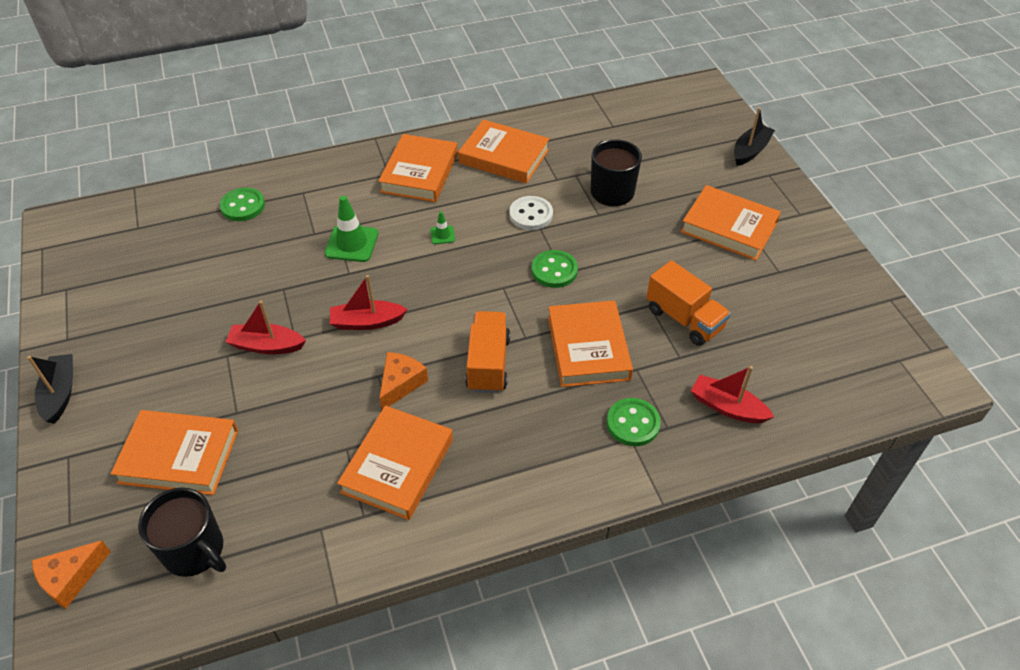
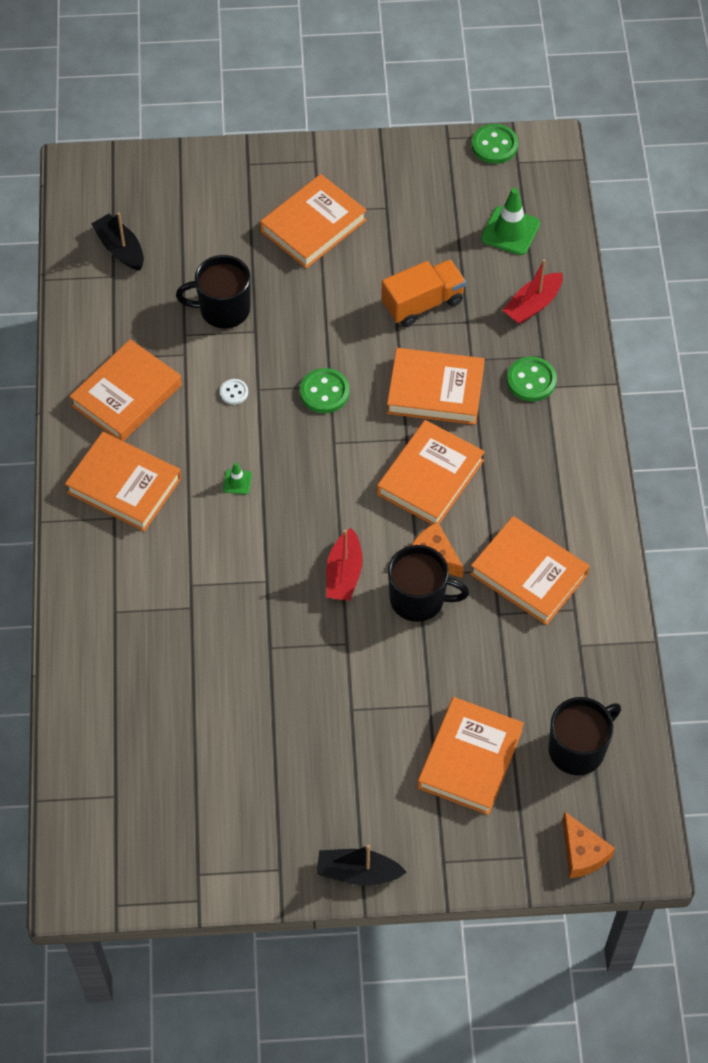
camera: 75 degrees left, 10 degrees up
green button [220,188,265,221] -> green button moved to [472,124,518,164]
red boat [226,301,306,354] -> none
green traffic cone [324,196,378,262] -> green traffic cone moved to [481,188,540,255]
orange truck [465,311,510,393] -> orange book [377,420,485,525]
white button [509,196,553,230] -> white button [220,379,248,405], size x0.57
black boat [734,107,775,166] -> black boat moved to [91,212,144,271]
none -> black mug [388,545,469,622]

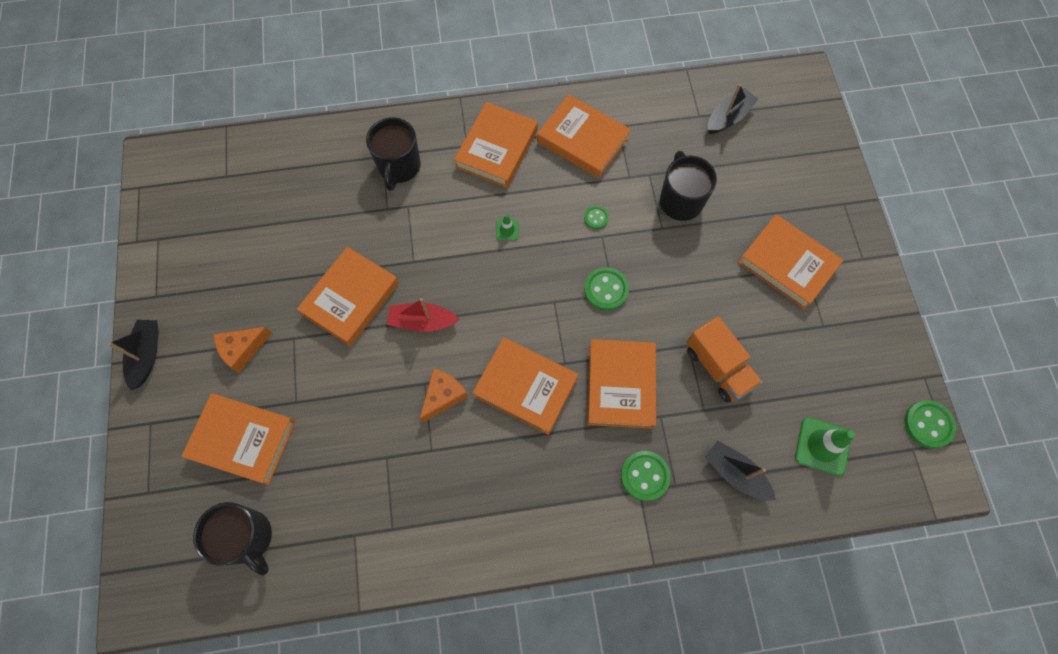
camera: 85 degrees right, 10 degrees up
white button [220,379,248,405] -> green button [584,206,609,229]
black mug [388,545,469,622] -> black mug moved to [366,117,421,191]
orange book [470,516,589,625] -> orange book moved to [297,247,399,346]
red boat [503,259,563,325] -> black boat [705,440,776,500]
orange cheese [562,811,615,878] -> orange cheese moved to [214,327,272,373]

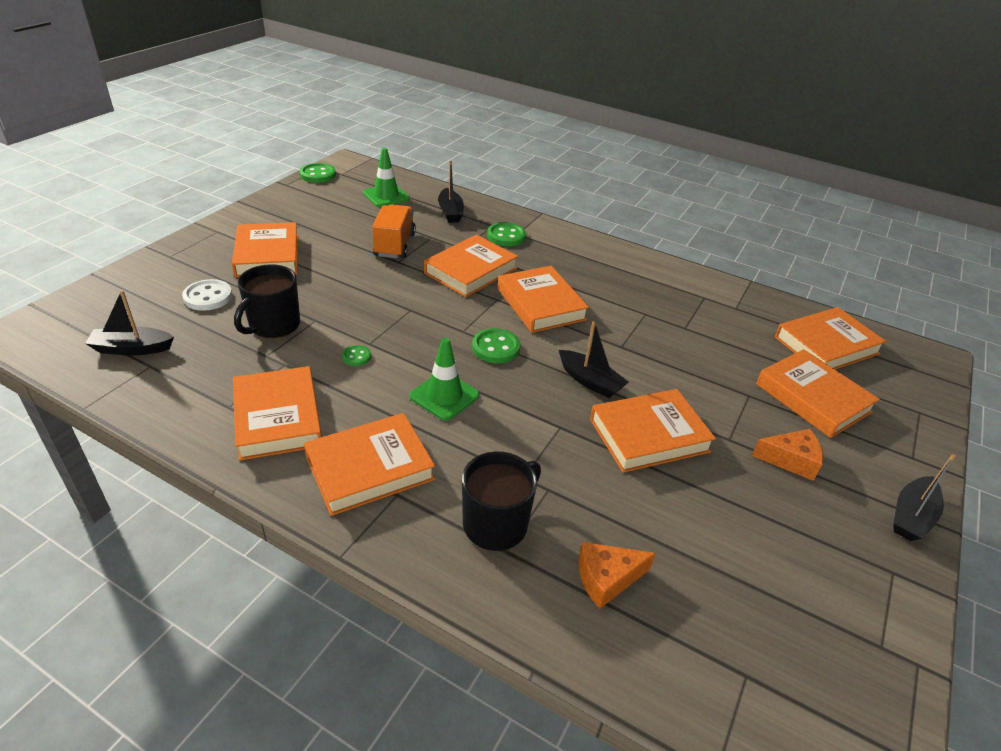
camera: 145 degrees left, 30 degrees down
black mug [193,502,272,576] -> orange book [775,307,887,370]
red boat [387,298,460,332] -> black boat [559,321,629,398]
orange cheese [420,368,468,423] -> orange cheese moved to [578,542,656,609]
green traffic cone [496,214,519,240] -> green traffic cone [409,338,480,421], size x1.97
green button [584,267,629,311] -> green button moved to [472,328,520,363]
none -> white button [182,279,232,311]

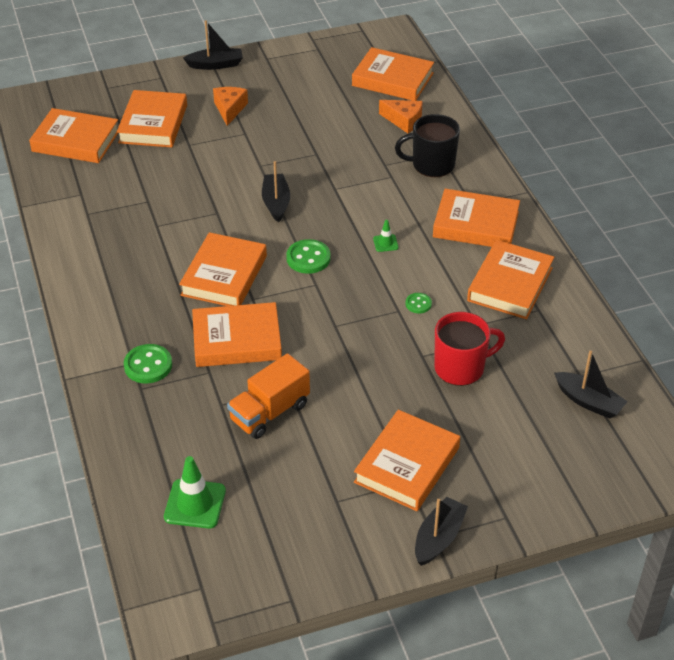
camera: 135 degrees left, 5 degrees up
white button [182,279,232,311] -> none
black mug [234,264,300,338] -> red mug [434,312,505,386]
green button [300,163,336,183] -> none
green traffic cone [409,338,480,421] -> green traffic cone [373,220,399,252], size x0.51
black boat [438,161,464,223] -> black boat moved to [415,497,468,566]
orange book [590,389,716,473] -> orange book moved to [352,47,434,101]
orange cheese [752,429,823,481] -> orange cheese turned 45 degrees clockwise [213,87,248,126]

